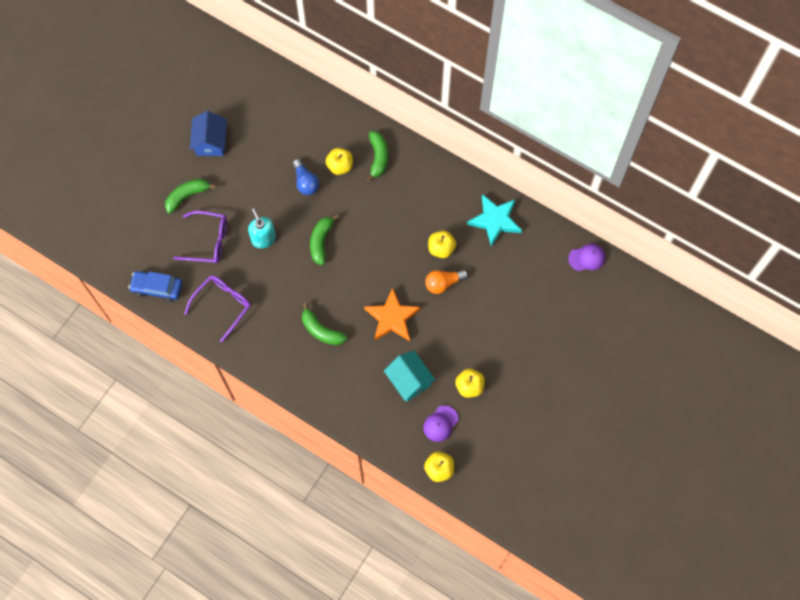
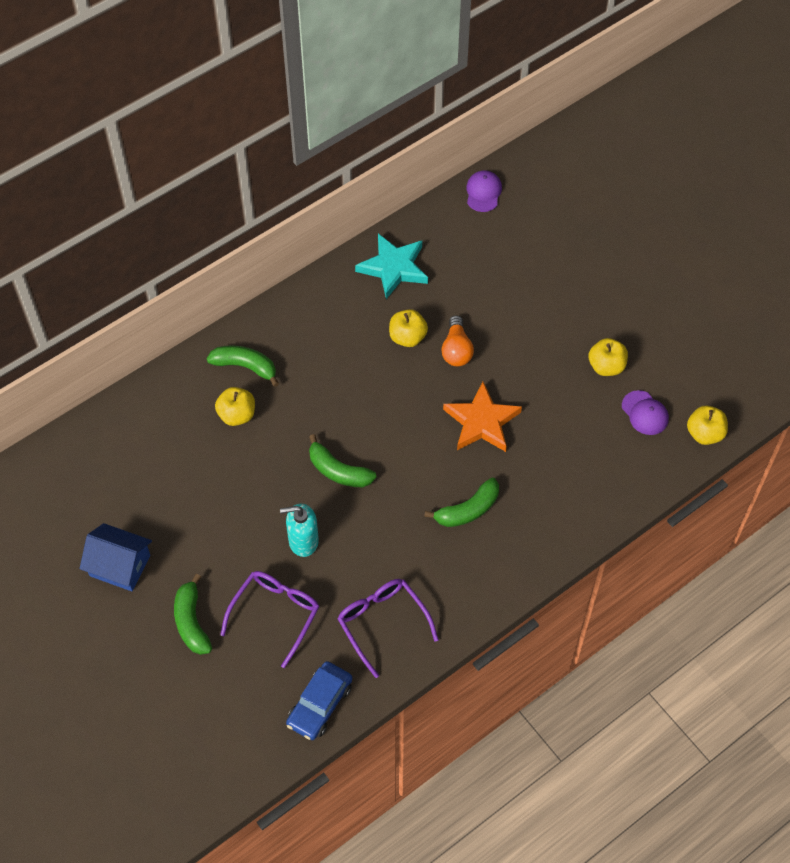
camera: 70 degrees left, 10 degrees down
blue light bulb [293,159,319,195] -> none
turquoise house [384,351,436,401] -> none

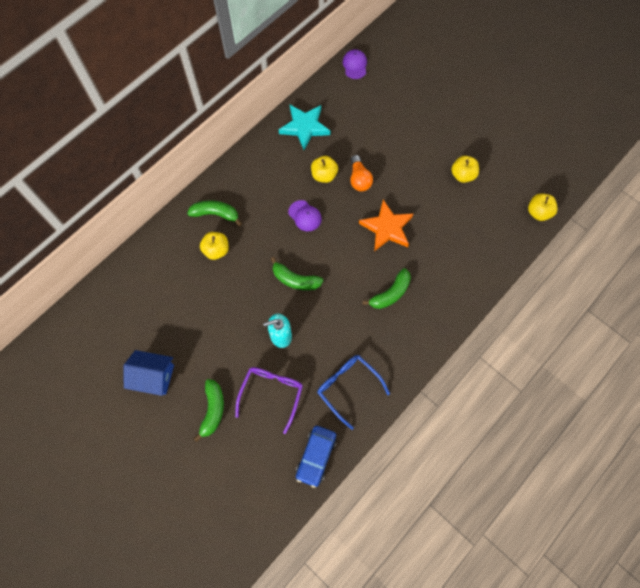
camera: 10 degrees left, 10 degrees up
green banana [174,573,212,655] -> green banana turned 150 degrees counterclockwise [193,379,224,442]
purple glasses [338,579,439,678] -> blue glasses [318,355,390,430]
purple cap [622,390,669,435] -> purple cap moved to [288,200,322,231]

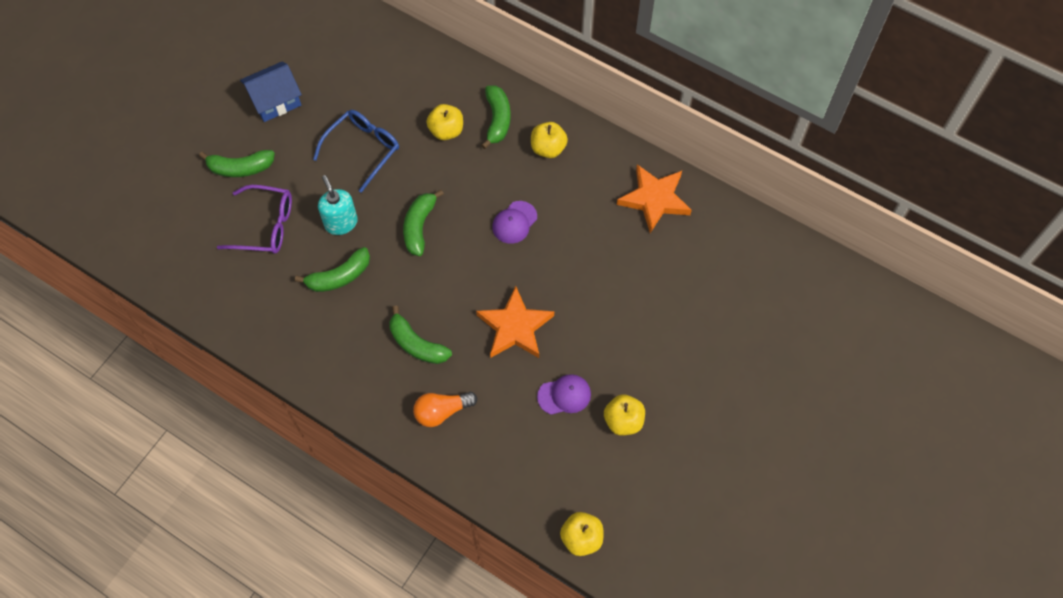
camera: 80 degrees right, 5 degrees down
blue house [124,350,174,396] -> blue house turned 60 degrees clockwise [240,61,302,122]
turquoise star [279,105,330,150] -> orange star [617,164,692,233]
blue car [296,426,337,488] -> none
yellow apple [311,156,338,183] -> yellow apple moved to [531,122,568,158]
blue glasses [318,355,390,430] -> blue glasses moved to [313,110,399,193]
purple cap [343,49,367,79] -> purple cap moved to [537,374,591,415]
orange light bulb [350,155,373,191] -> orange light bulb moved to [413,392,477,427]
none -> green banana [295,247,370,292]

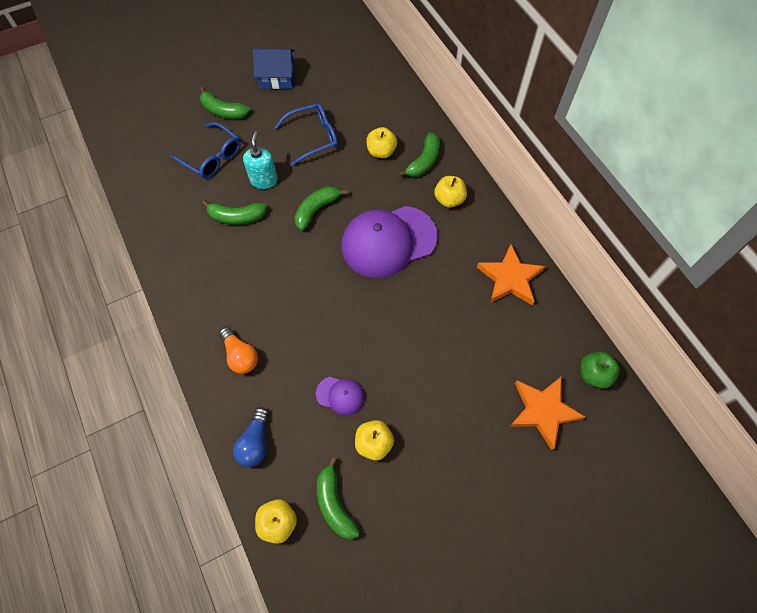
camera: 30 degrees right, 0 degrees up
purple glasses [217,185,292,254] -> blue glasses [170,122,241,179]
green banana [389,305,452,364] -> green banana moved to [317,457,360,539]
orange light bulb [413,392,477,427] -> orange light bulb turned 135 degrees counterclockwise [219,327,258,374]
orange star [476,286,554,358] -> orange star moved to [509,376,585,450]
purple cap [492,201,537,244] -> purple cap [341,206,437,278], size x2.24
none -> blue light bulb [233,407,268,467]
none -> green apple [581,351,620,389]

